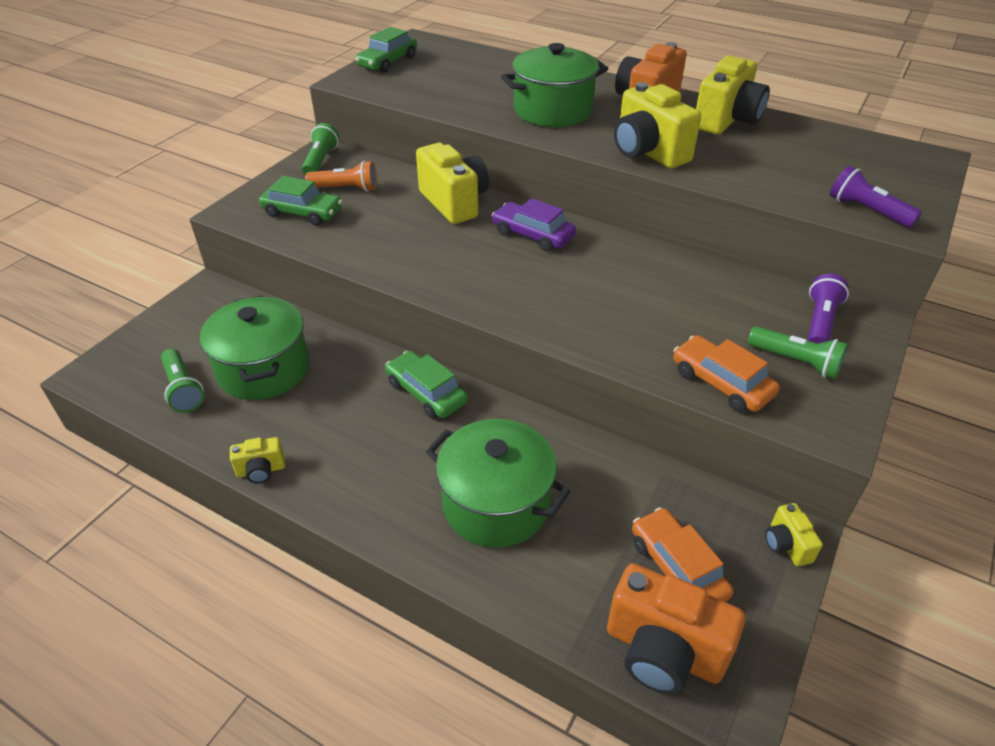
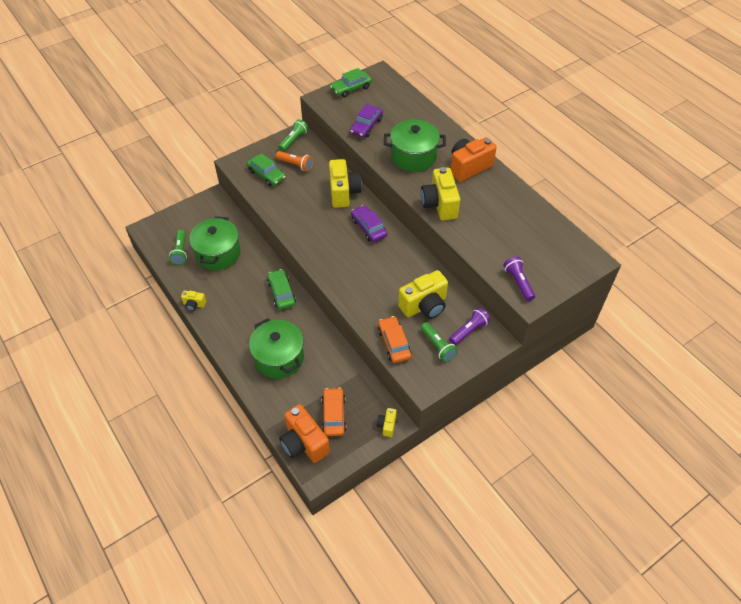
camera: 25 degrees right, 10 degrees up
yellow camera [696,55,770,134] -> yellow camera moved to [398,270,448,319]
none -> purple car [350,104,383,138]

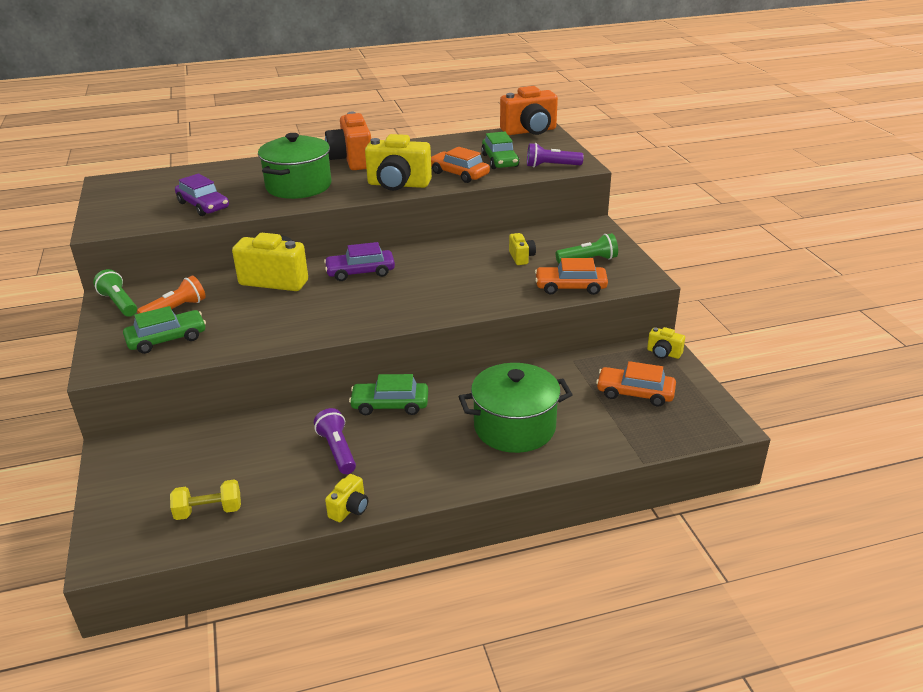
camera: 70 degrees left, 20 degrees down
green flashlight [169,230,187,265] -> yellow dumbbell [170,479,241,520]
green pot [189,216,241,270] -> none
orange camera [279,404,330,463] -> orange camera moved to [500,86,558,135]
green car [330,68,372,98] -> green car moved to [481,132,519,169]
yellow camera [398,270,448,319] -> yellow camera [509,233,536,265], size x0.49
purple flashlight [449,307,490,345] -> purple flashlight moved to [314,408,356,474]
none -> orange car [431,147,490,183]

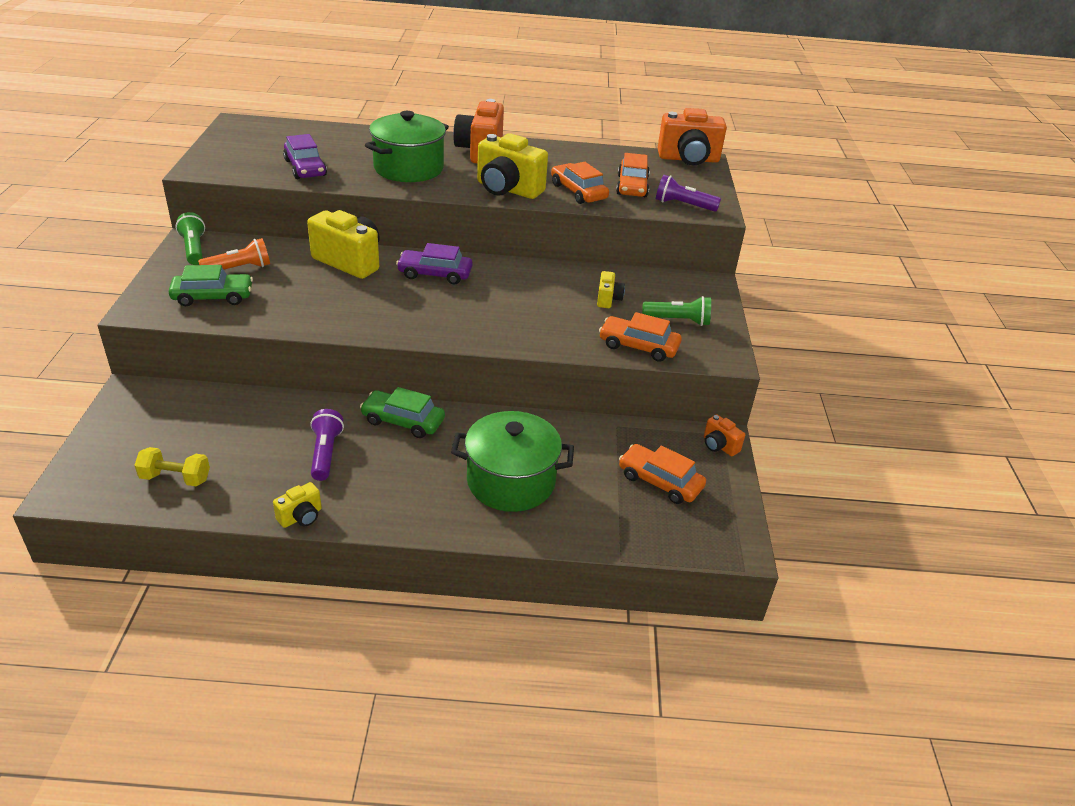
camera: 15 degrees right, 5 degrees up
green car [481,132,519,169] -> orange car [616,153,650,197]
yellow camera [647,327,685,359] -> orange camera [704,415,745,456]

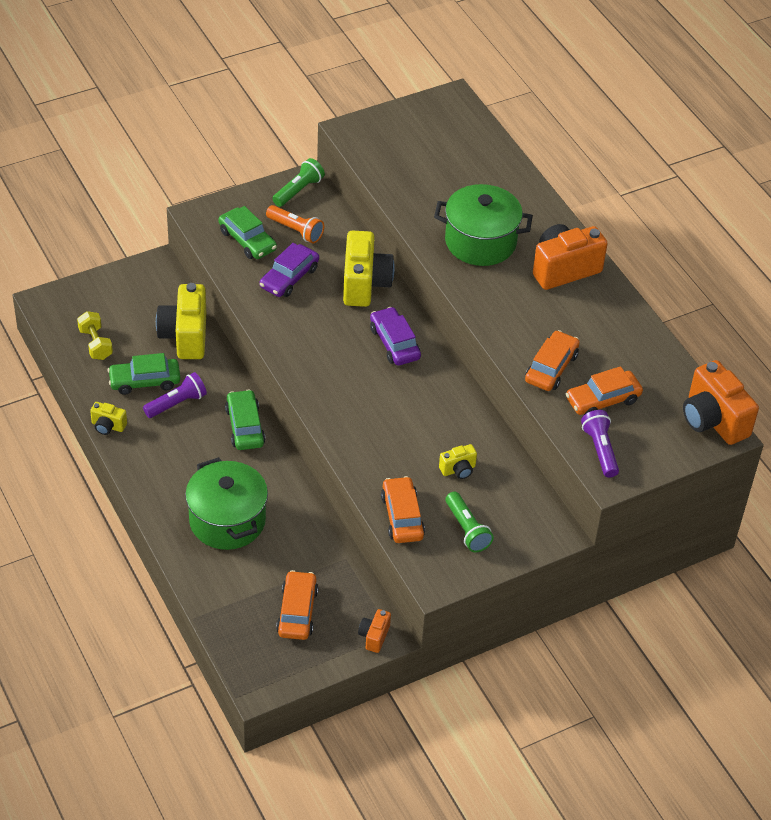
camera: 60 degrees right, 10 degrees up
purple car [283,134,327,179] -> purple car moved to [260,243,319,297]
yellow camera [477,133,548,199] -> yellow camera moved to [156,283,206,359]
none -> green car [107,353,180,395]

